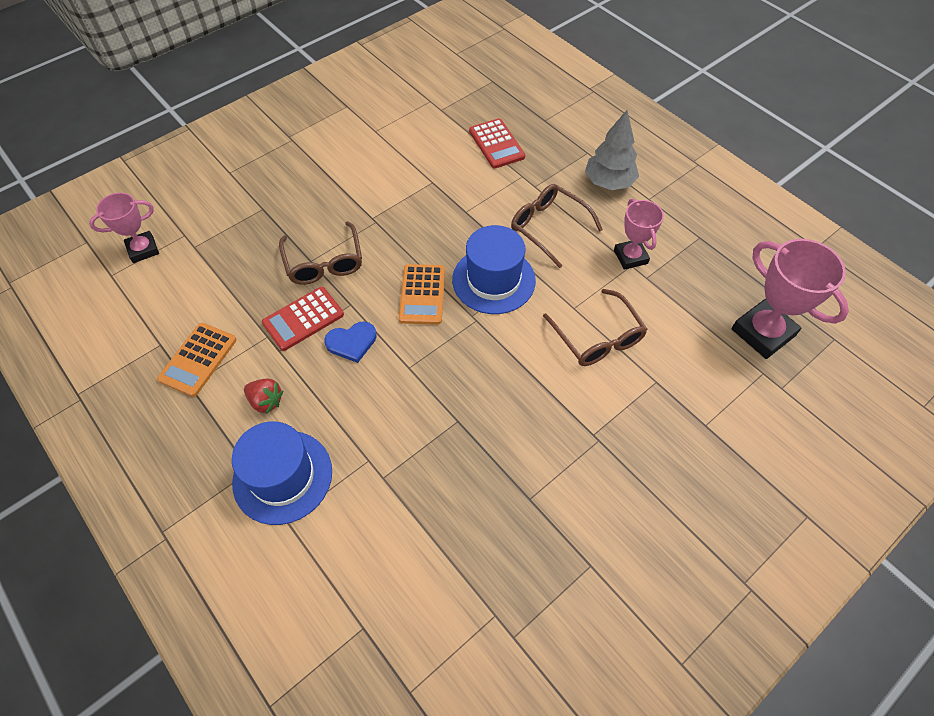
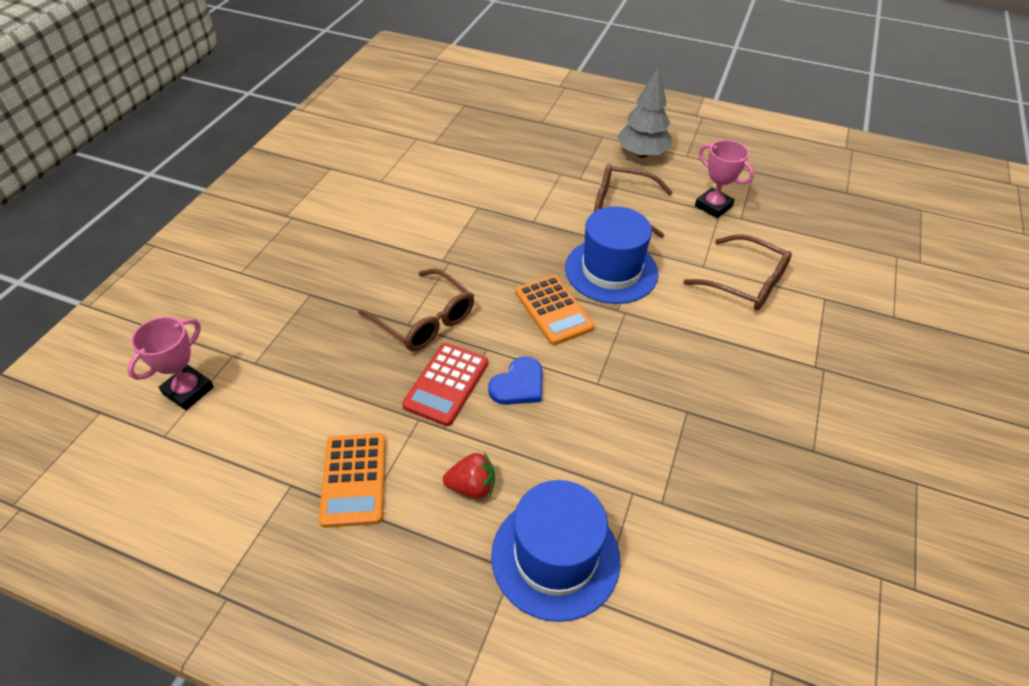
camera: 30 degrees left, 10 degrees down
red calculator [469,118,525,168] -> none
pink trophy [731,239,849,359] -> none

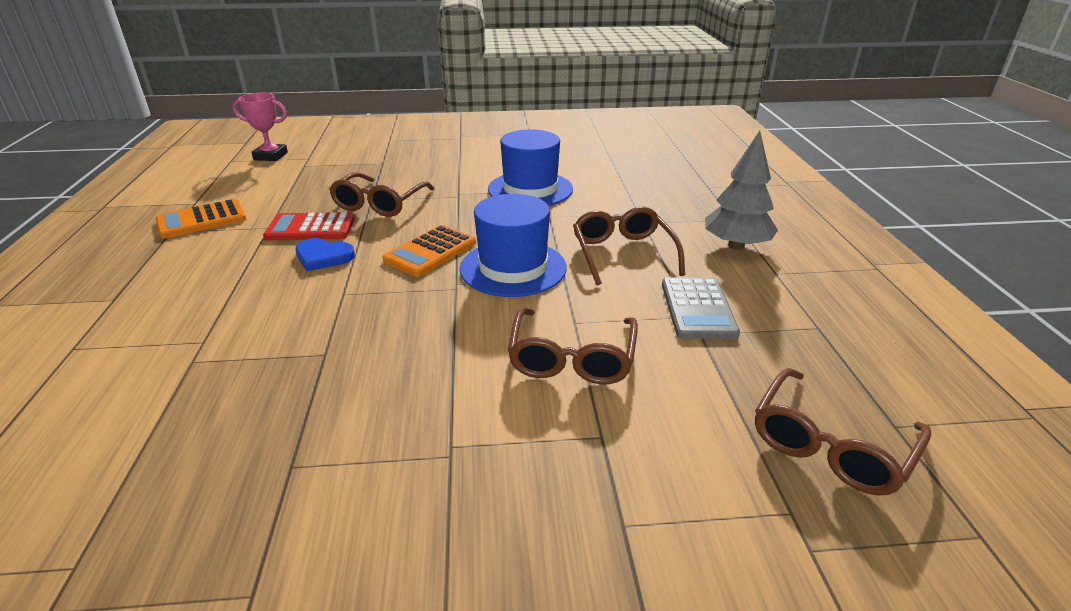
camera: 65 degrees right, 15 degrees down
red strawberry [443,453,495,499] -> none
blue hat [491,480,620,622] -> blue hat moved to [488,129,573,206]
pink trophy [695,140,754,218] -> grey calculator [662,278,740,339]
none -> brown glasses [755,368,931,495]

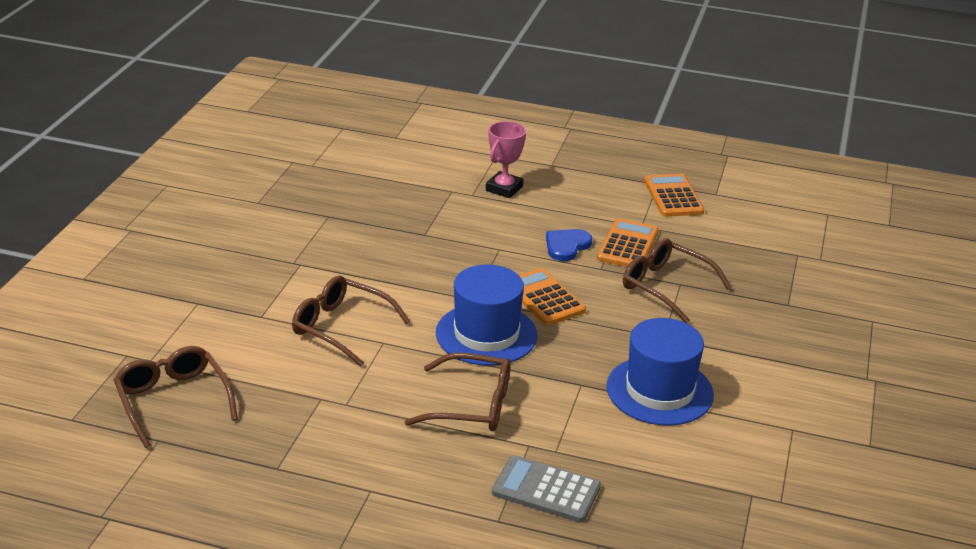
camera: 110 degrees right, 0 degrees up
pink trophy [233,93,288,161] -> pink trophy moved to [486,121,526,198]
red calculator [263,212,355,240] -> orange calculator [597,218,658,267]
grey calculator [662,278,740,339] -> grey calculator moved to [492,455,601,522]
grey tree [705,131,778,250] -> none

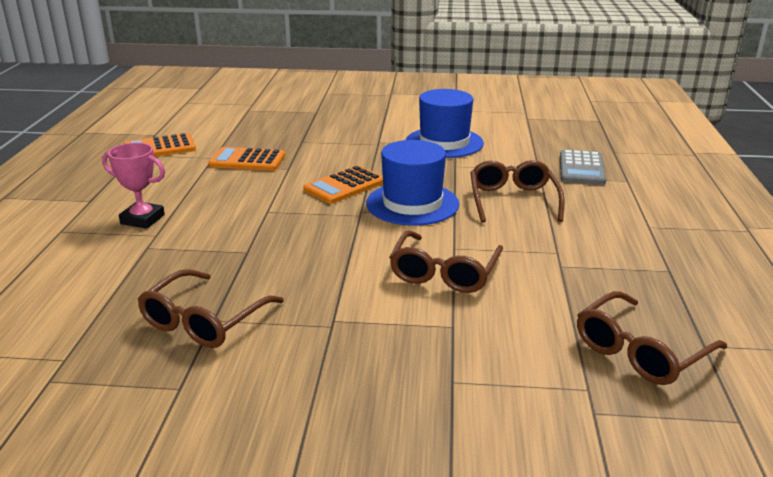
camera: 100 degrees left, 5 degrees down
blue heart [546,229,592,261] -> none
brown glasses [623,238,732,323] -> brown glasses moved to [137,269,284,348]

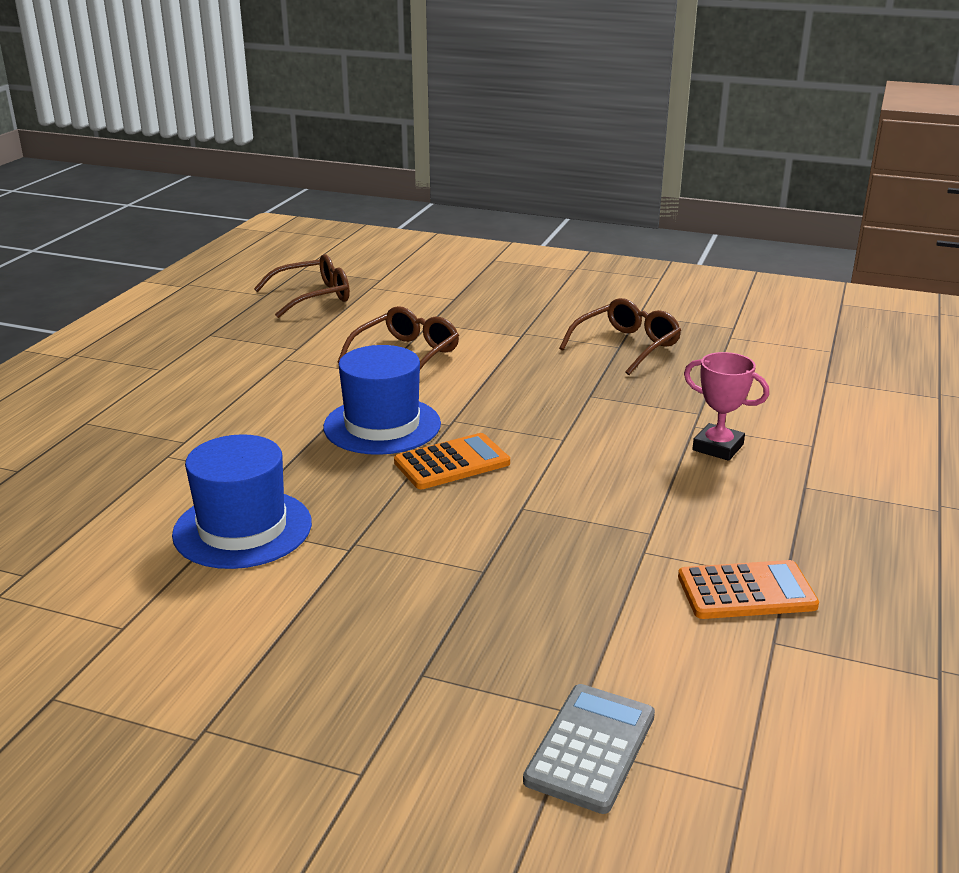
camera: 165 degrees left, 0 degrees up
orange calculator [208,147,285,171] -> none
brown glasses [470,160,565,223] -> none
grey calculator [560,150,606,185] -> grey calculator moved to [523,684,655,814]

